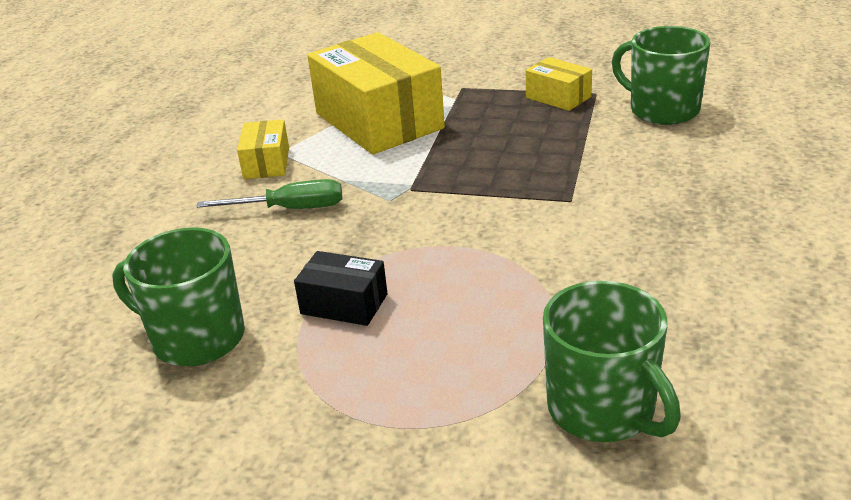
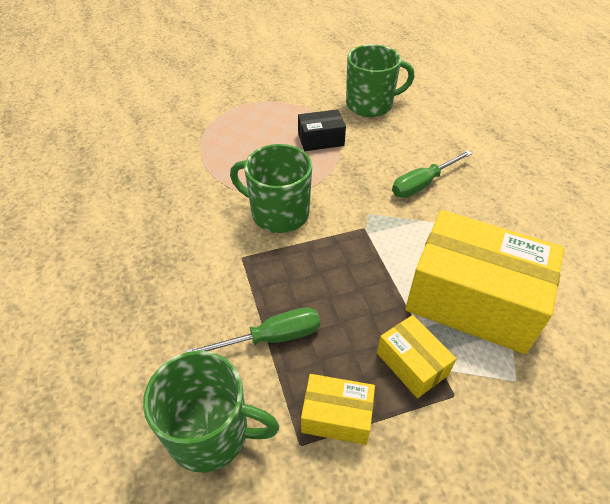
camera: 145 degrees right, 15 degrees up
yellow box [237,119,289,179] -> yellow box moved to [377,315,456,398]
green mug [543,281,681,442] -> green mug moved to [230,144,312,233]
none -> green screwdriver [185,307,320,353]

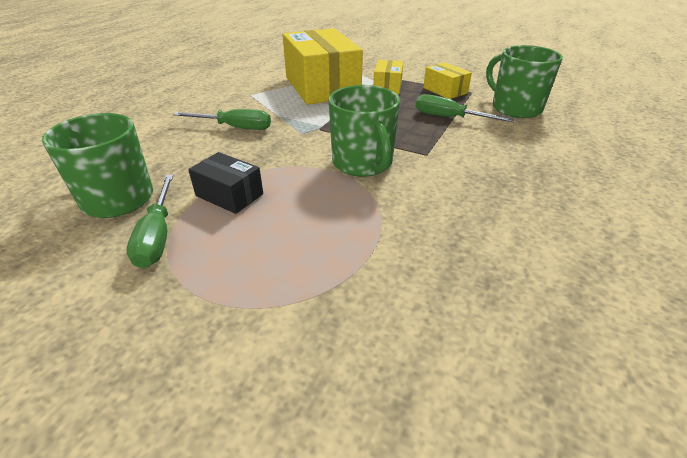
camera: 135 degrees left, 10 degrees down
none -> green screwdriver [127,174,174,268]

